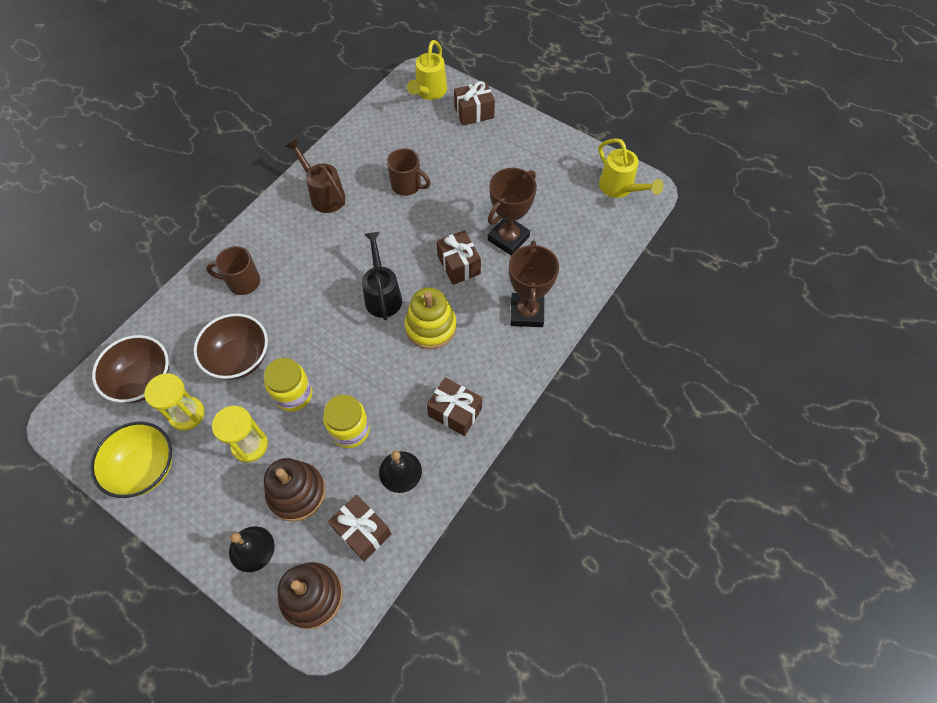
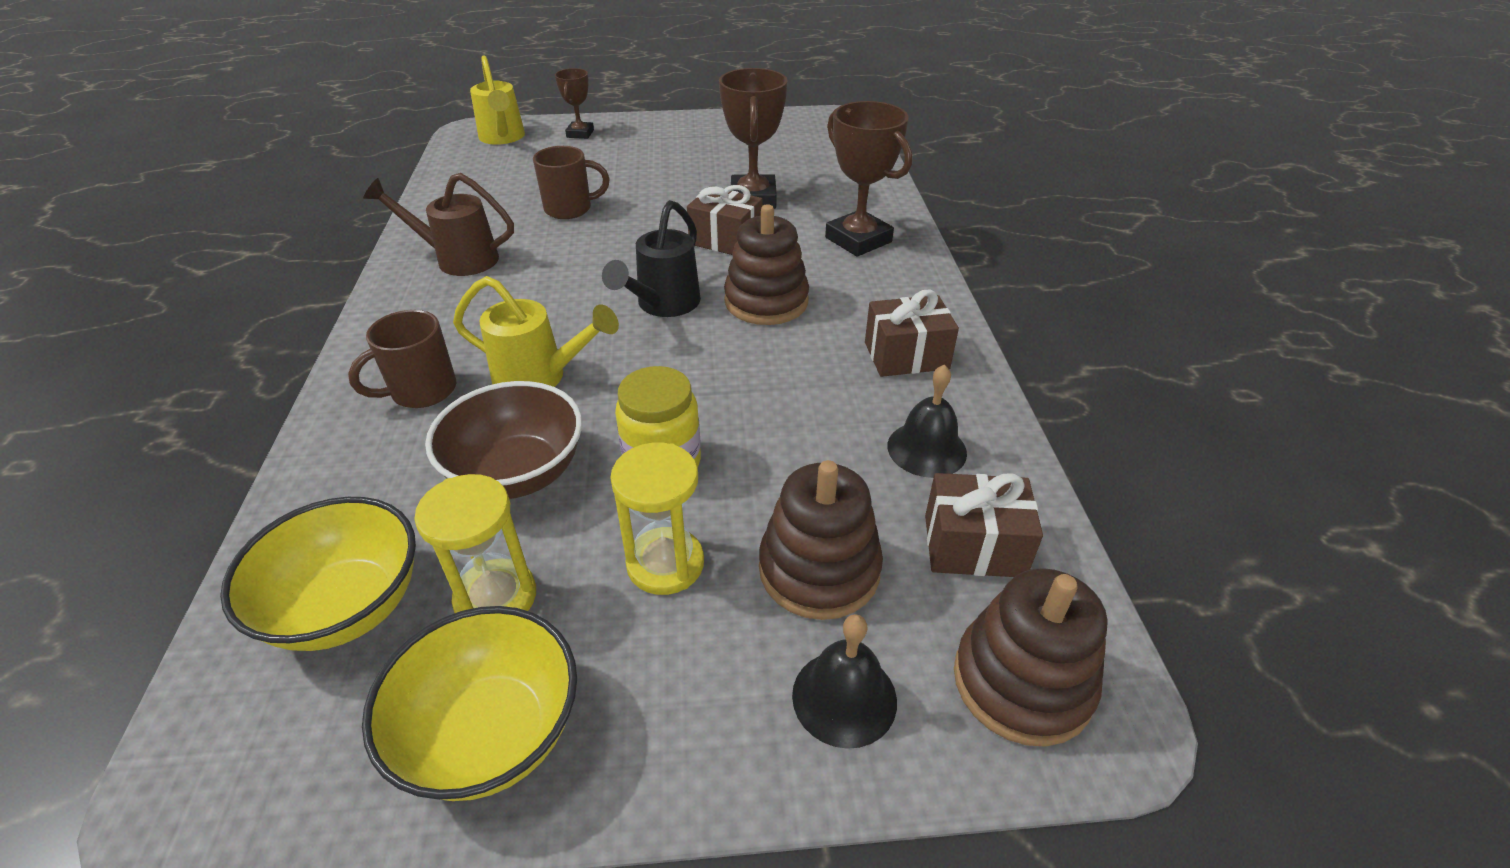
camera: 40 degrees left, 20 degrees down
brown bowl [92,335,169,403] -> yellow bowl [220,497,416,651]
yellow jar [323,395,370,448] -> none
black watering can [362,232,402,320] -> black watering can turned 105 degrees counterclockwise [602,200,701,317]
yellow stacking toy [405,287,457,349] -> brown stacking toy [724,204,809,325]
brown gift [454,81,495,126] -> brown trophy [555,68,594,139]
yellow watering can [598,138,664,198] -> yellow watering can moved to [453,276,619,387]

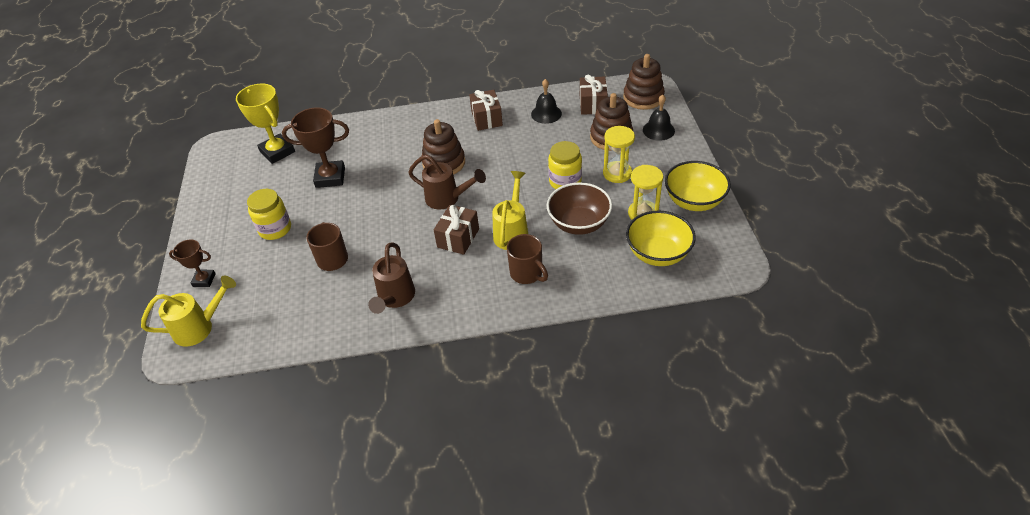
camera: 90 degrees left, 5 degrees up
black watering can [602,200,701,317] -> brown watering can [408,155,486,209]
brown gift [687,185,763,255] -> brown gift moved to [434,205,479,255]
brown trophy [825,101,912,257] -> none
none -> yellow trophy [236,84,295,164]
none -> yellow jar [247,189,291,240]

